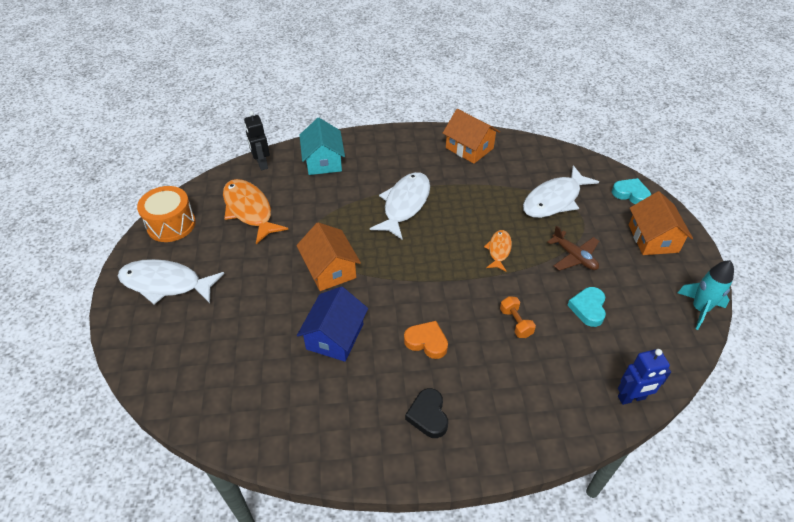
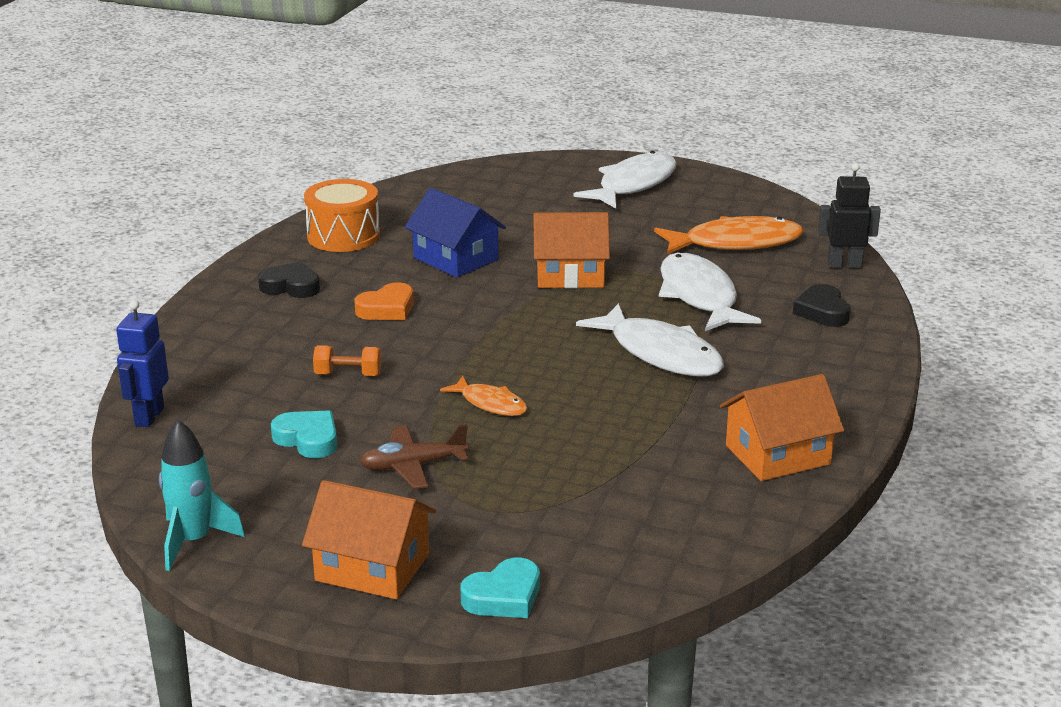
camera: 115 degrees right, 20 degrees down
orange drum [137,186,196,242] -> orange drum moved to [304,179,380,252]
turquoise house [299,118,345,175] -> black heart [793,284,851,327]
white fish [523,165,599,218] -> white fish moved to [659,253,761,331]

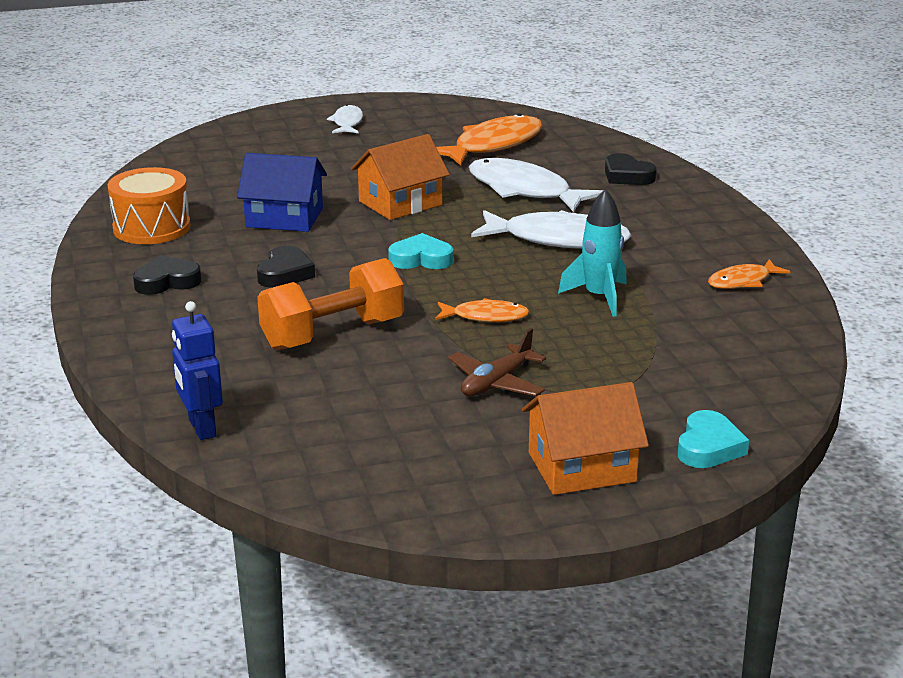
camera: 35 degrees left, 0 degrees up
turquoise rocket [159,420,245,571] -> turquoise rocket moved to [558,189,627,317]
turquoise heart [271,410,337,458] -> turquoise heart moved to [388,233,453,269]
orange dumbbell [313,345,382,376] -> orange dumbbell [257,258,404,350], size x2.06
orange heart [354,282,414,320] -> black heart [257,246,315,288]
white fish [573,151,677,208] -> white fish [327,105,363,133], size x0.54
orange house [720,374,844,481] -> orange fish [708,259,790,289]
black robot [818,163,881,269] -> none

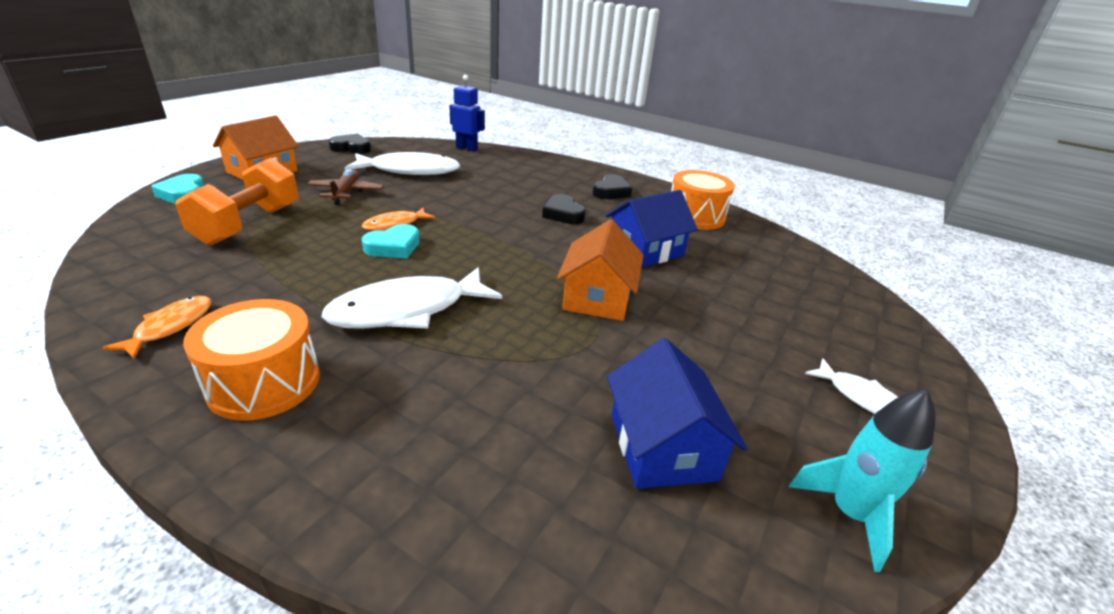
camera: 135 degrees right, 5 degrees up
orange dumbbell [257,258,404,350] -> orange dumbbell moved to [176,158,299,246]
turquoise heart [388,233,453,269] -> turquoise heart moved to [362,224,420,259]
orange fish [436,113,543,166] -> blue house [607,338,748,489]
white fish [469,158,603,212] -> white fish moved to [345,152,461,175]
turquoise rocket [558,189,627,317] -> turquoise rocket moved to [789,389,936,572]
black heart [605,153,657,185] -> black heart moved to [328,134,371,154]
none -> orange drum [183,299,320,421]

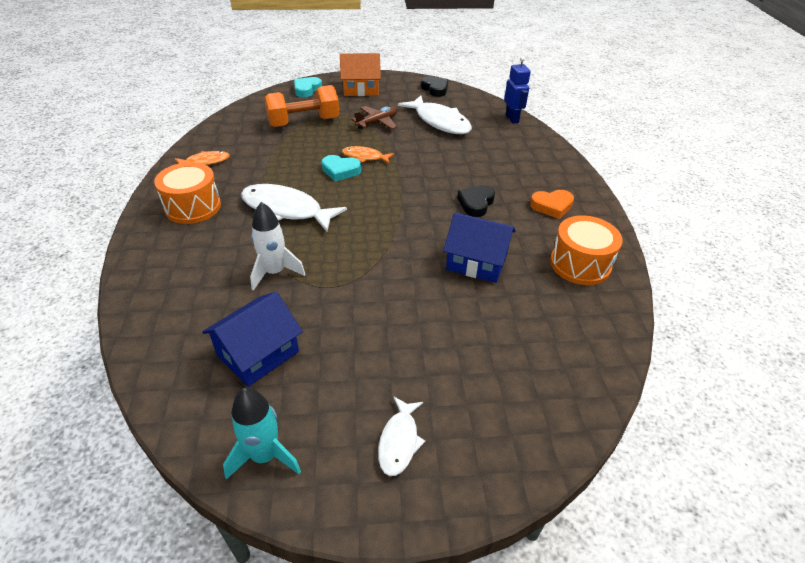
camera: 55 degrees right, 10 degrees up
orange house [557,219,644,321] -> none
black heart [592,174,632,199] -> orange heart [530,190,574,219]
none -> white rocket [250,202,305,291]

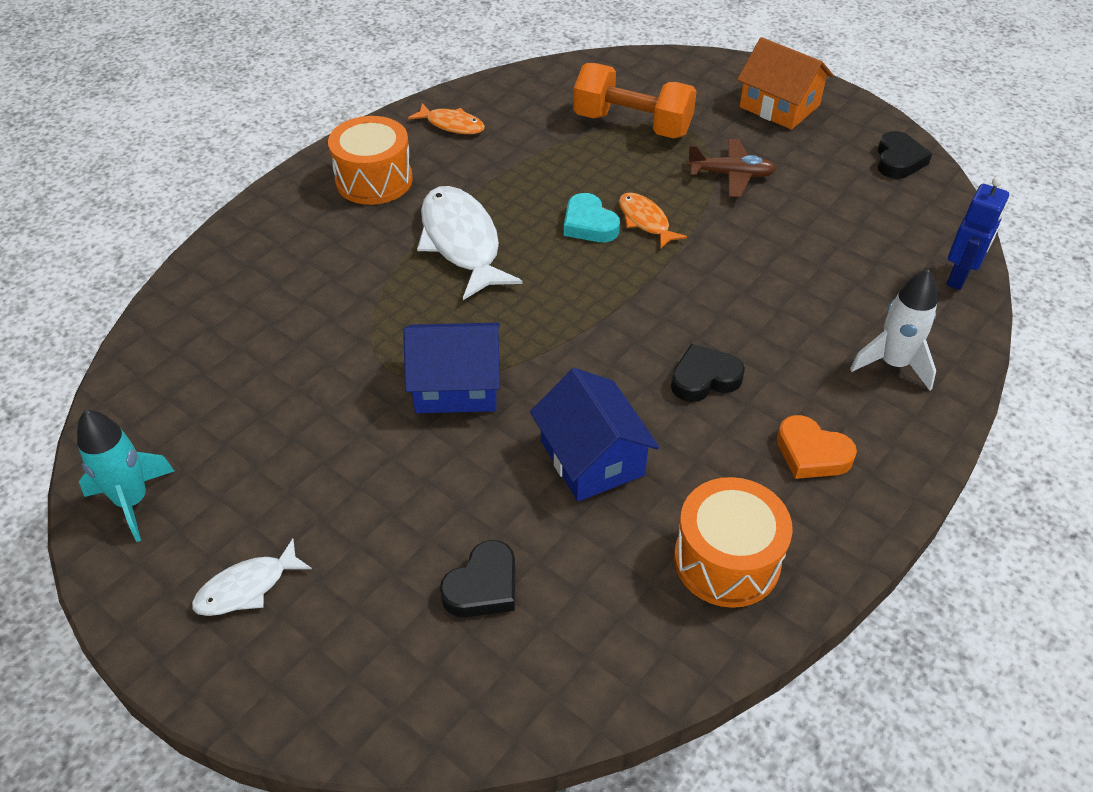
camera: 45 degrees right, 5 degrees up
blue house [202,292,303,387] -> blue house moved to [403,323,500,413]
white rocket [250,202,305,291] -> white rocket moved to [850,269,938,391]
turquoise heart [294,77,322,97] -> none
white fish [398,95,472,134] -> none
none -> black heart [440,540,515,617]

